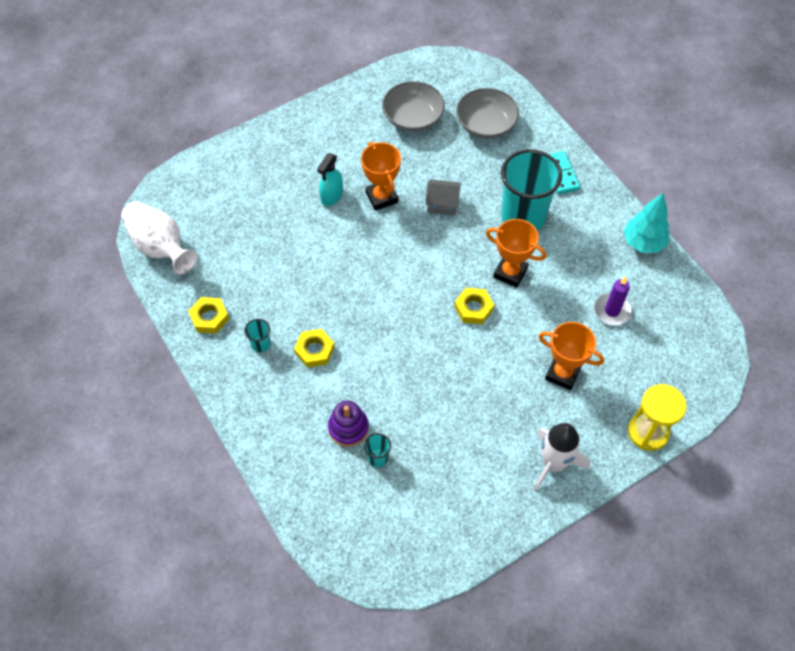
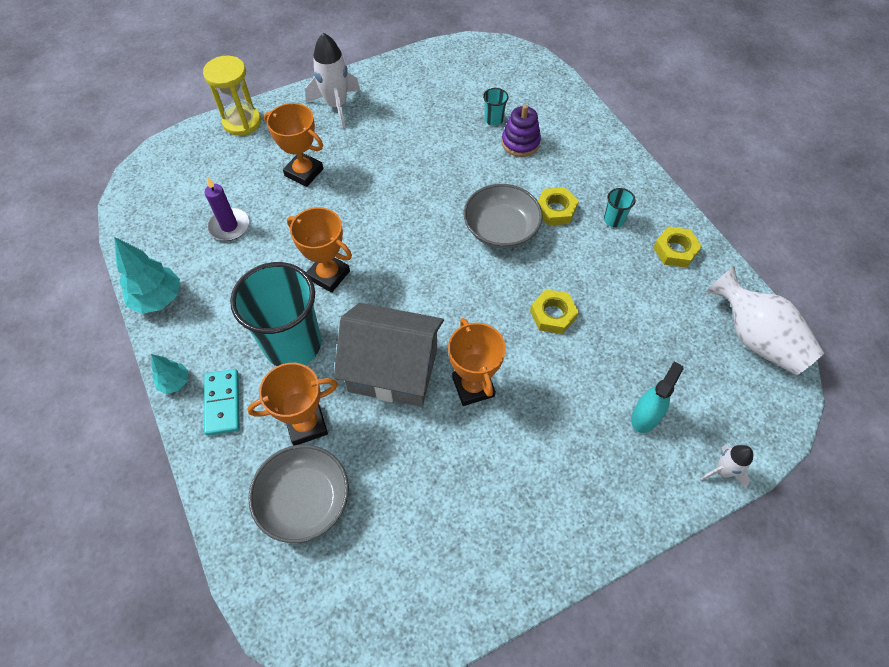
camera: 175 degrees left, 0 degrees up
turquoise spray bottle [317,153,343,206] -> turquoise spray bottle moved to [631,361,684,433]
grey bowl [382,81,445,132] -> grey bowl moved to [464,184,543,248]
grey house [426,179,461,215] -> grey house [334,303,444,407], size x2.03
yellow nut [454,288,494,324] -> yellow nut moved to [530,289,579,334]
none -> turquoise tree [151,354,188,394]
none -> orange trophy [247,363,338,445]
none -> white rocket [700,444,753,488]

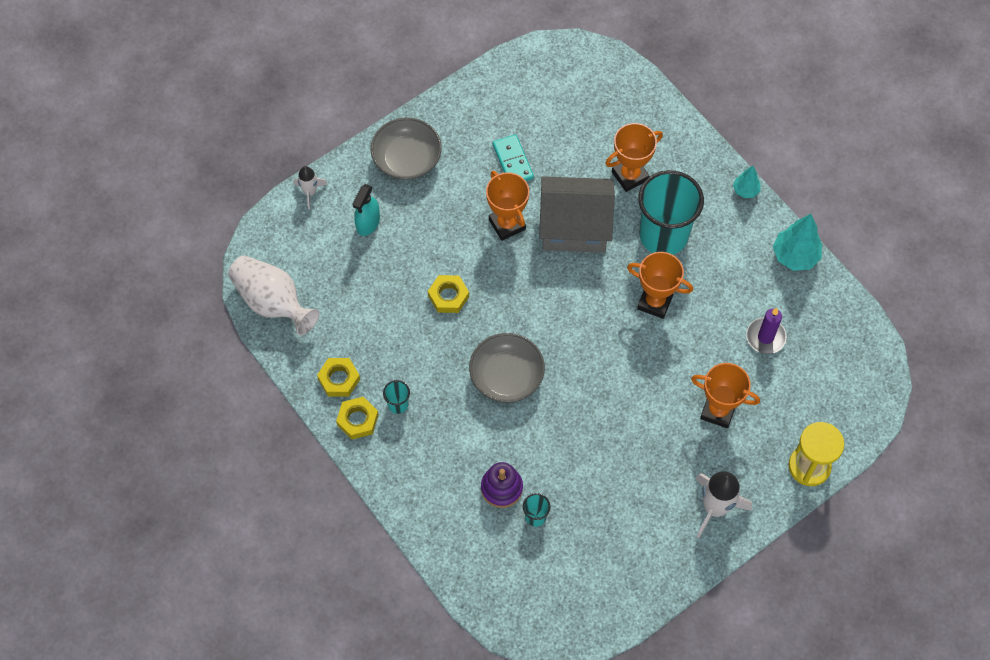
camera: 170 degrees right, 5 degrees up
turquoise domino [204,369,240,436] -> turquoise domino moved to [493,134,534,181]
grey bowl [248,445,349,543] -> grey bowl moved to [371,118,442,180]
yellow nut [538,187,579,226] -> yellow nut moved to [336,397,379,439]

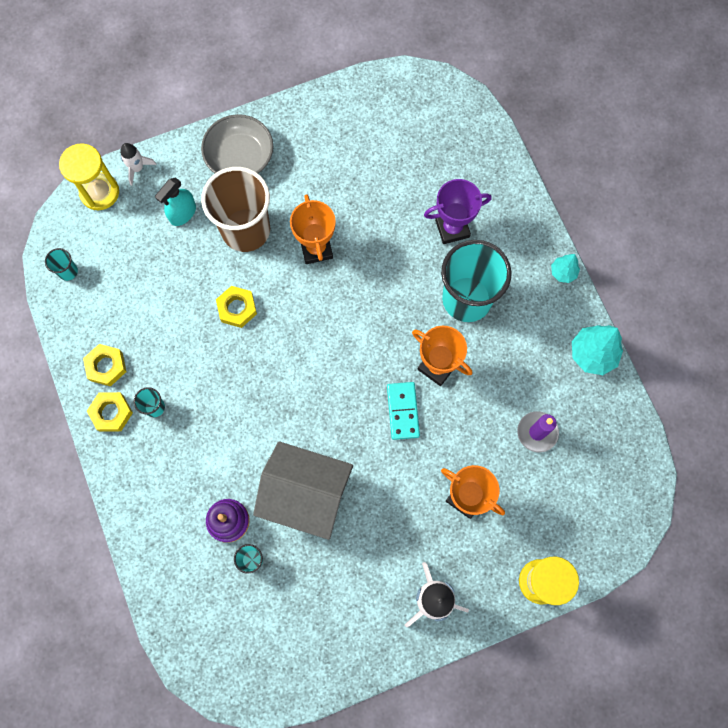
camera: 15 degrees right, 10 degrees up
white vase [228,255,320,336] -> turquoise cup [45,248,78,281]
grey bowl [469,333,545,403] -> none
turquoise domino [493,134,534,181] -> turquoise domino moved to [387,382,420,440]
grey house [539,176,615,253] -> grey house moved to [253,441,353,540]
orange trophy [605,123,663,192] -> purple trophy [424,179,492,244]
none -> yellow hourglass [59,143,119,210]
none -> brown cup [201,167,270,252]

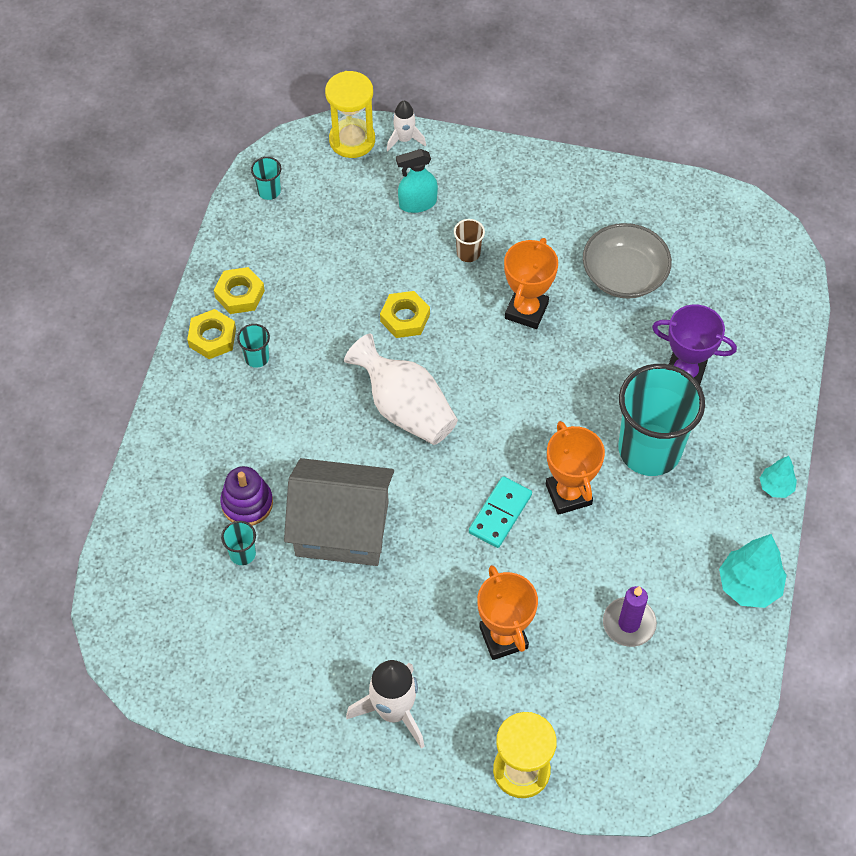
camera: 35 degrees right, 15 degrees down
grey bowl [201,114,273,173] -> grey bowl moved to [583,223,672,299]
brown cup [201,167,270,252] -> brown cup [454,219,485,262], size x0.40
grey house [253,441,353,540] -> grey house turned 45 degrees counterclockwise [284,458,394,566]
none -> white vase [344,333,458,445]

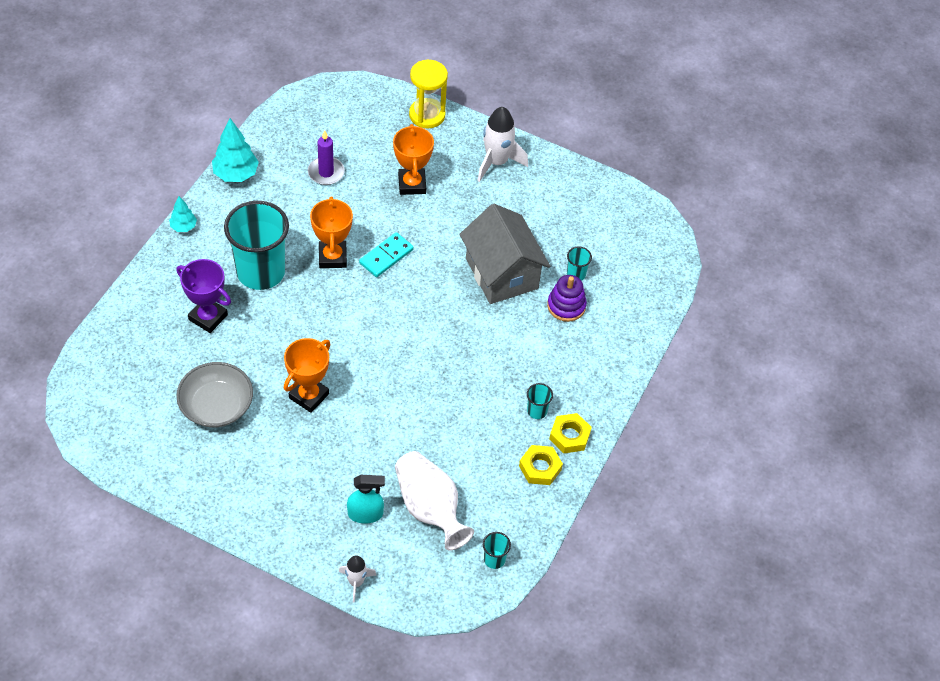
camera: 170 degrees left, 5 degrees down
grey house [284,458,394,566] -> grey house turned 45 degrees clockwise [459,204,550,304]
yellow hourglass [325,71,375,158] -> none
white vase [344,333,458,445] -> white vase moved to [395,451,474,550]
yellow nut [380,291,430,338] -> none
brown cup [454,219,485,262] -> none

